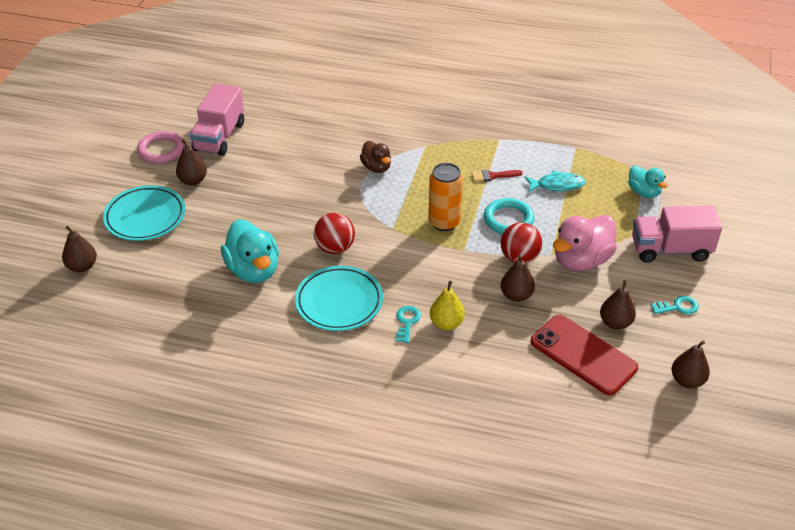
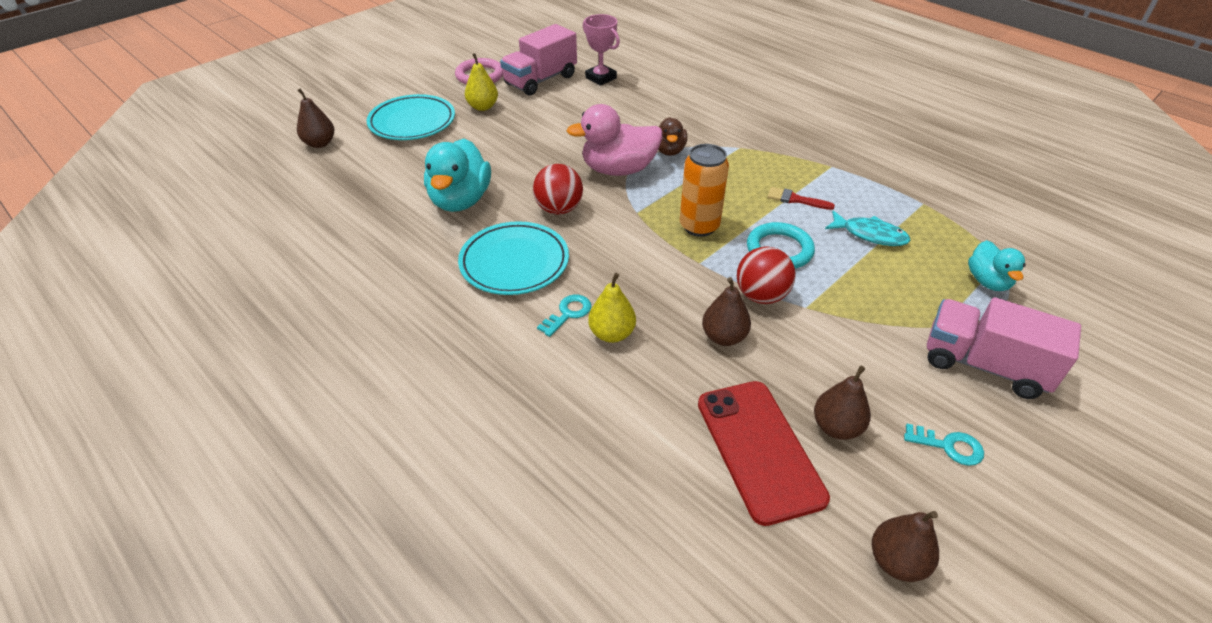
camera: 30 degrees right, 0 degrees up
brown pear [176,139,207,185] -> yellow pear [465,53,498,111]
pink duck [553,215,617,271] -> pink duck moved to [567,104,663,176]
none -> pink trophy [583,14,620,86]

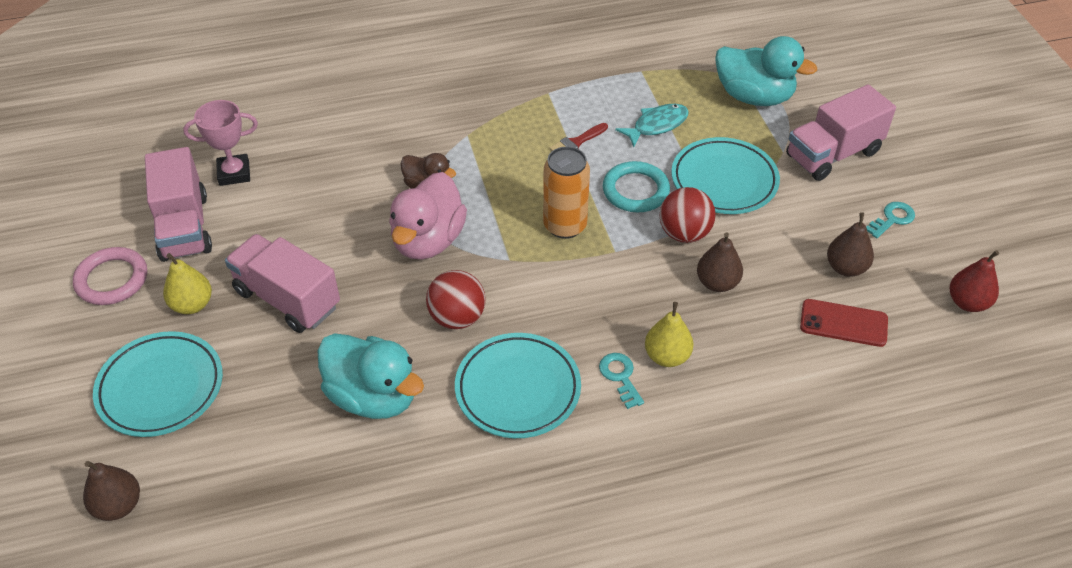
camera: 60 degrees left, 5 degrees up
red phone [698,381,830,526] -> red phone [800,299,888,347], size x0.63
brown pear [872,511,939,582] -> red pear [950,250,999,312]
turquoise duck [968,240,1026,291] -> turquoise duck [715,36,817,106], size x1.70
none -> pink truck [225,234,340,333]
none -> turquoise plate [671,137,780,214]

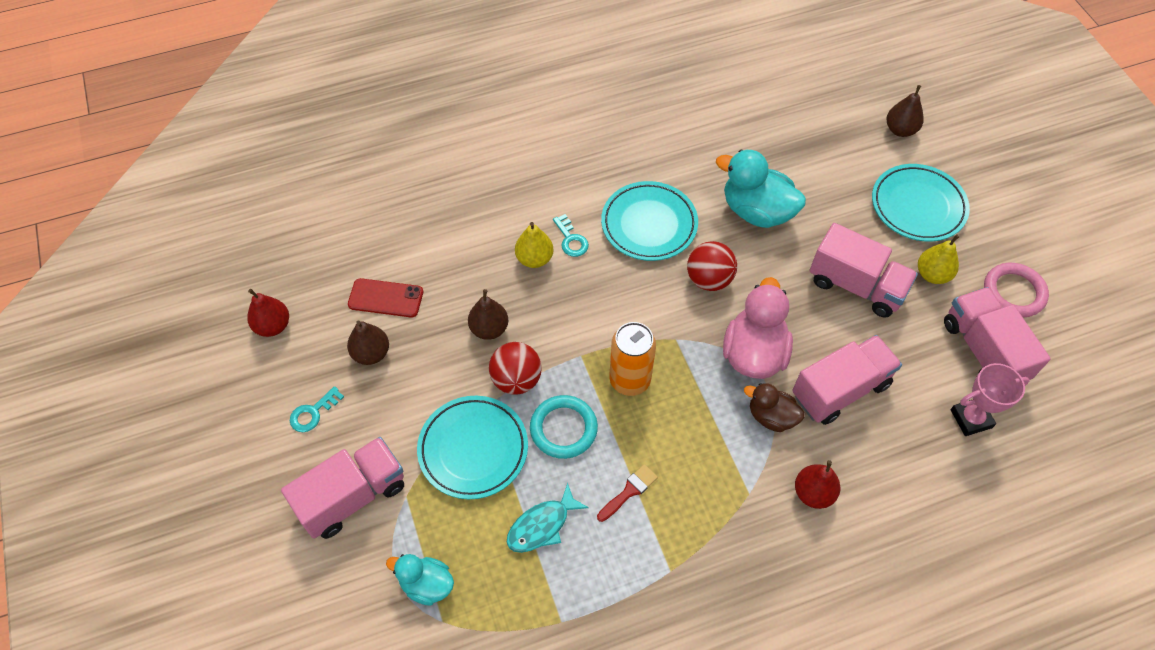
camera: 175 degrees right, 10 degrees up
turquoise duck [715,36,817,106] -> turquoise duck [386,554,454,606], size x0.59
none -> pink truck [792,335,902,425]
none -> red pear [795,460,840,509]

